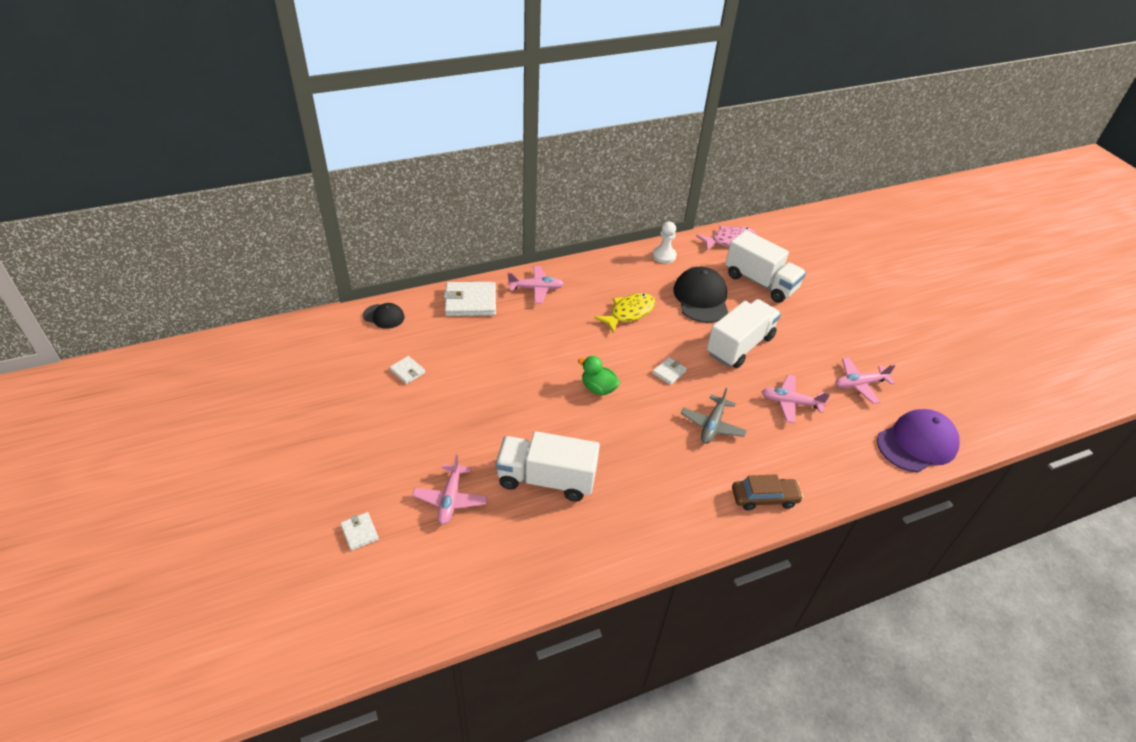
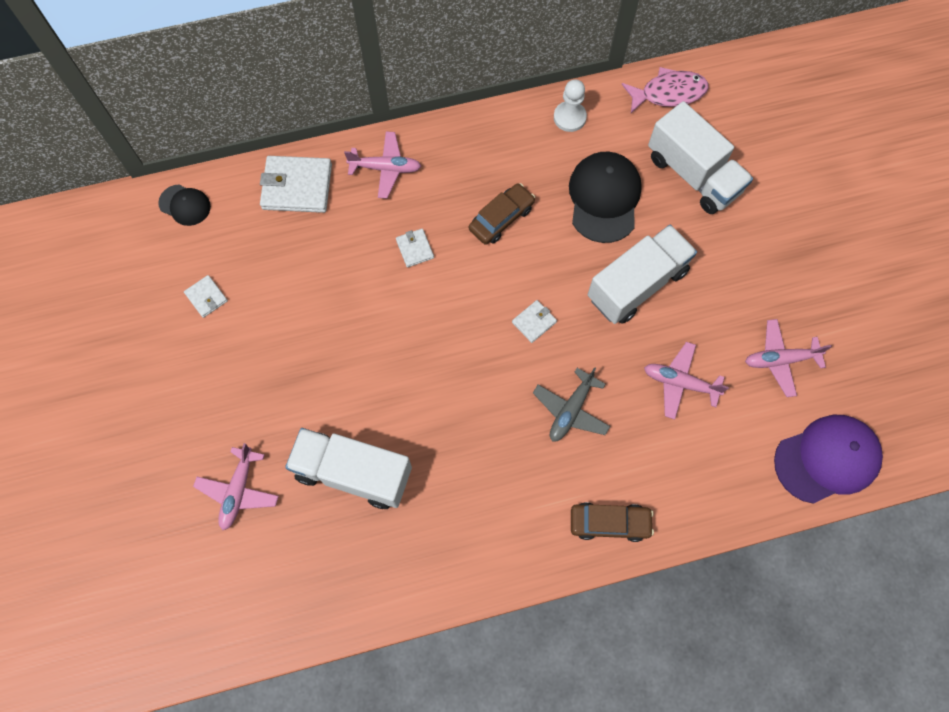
camera: 10 degrees right, 25 degrees up
white wallet [340,512,379,551] -> white wallet moved to [396,228,434,268]
green duck [578,356,620,395] -> none
yellow fish [594,293,655,334] -> brown car [469,183,535,245]

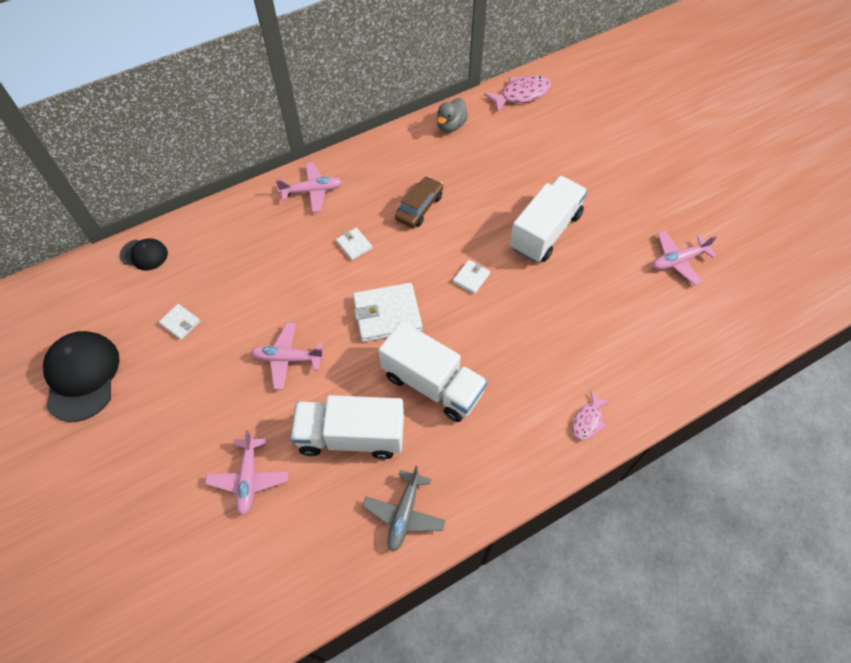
camera: 15 degrees left, 10 degrees down
white wallet [260,156,332,213] -> white wallet moved to [353,283,422,342]
grey plane [533,367,610,442] -> grey plane moved to [362,466,446,552]
white pawn [554,80,587,132] -> grey duck [437,98,468,132]
black cap [569,152,642,243] -> black cap moved to [43,331,120,422]
brown car [571,502,654,542] -> pink fish [572,390,611,440]
pink plane [644,342,729,420] -> pink plane moved to [251,322,324,390]
white truck [648,101,753,214] -> white truck moved to [379,321,488,422]
purple cap [774,415,883,504] -> none

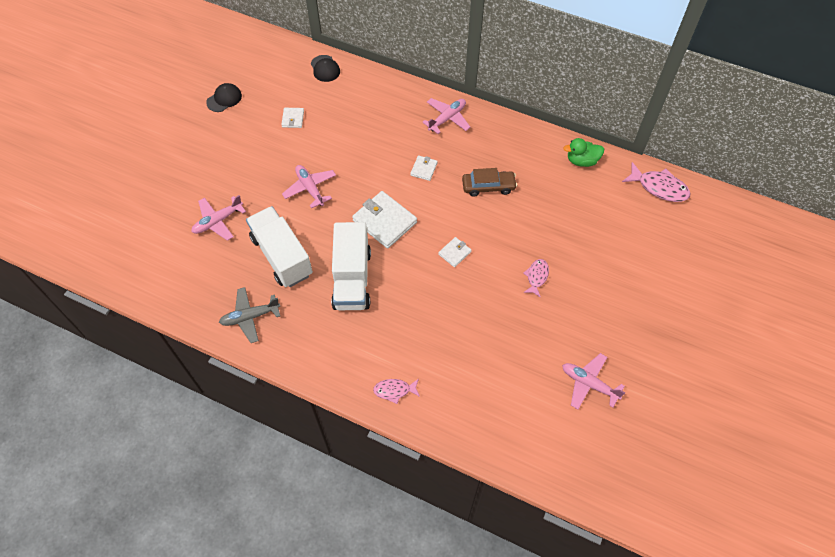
camera: 55 degrees right, 0 degrees up
black cap [43,331,120,422] -> black cap [206,83,242,112], size x0.55
pink plane [276,162,342,213] -> pink plane turned 90 degrees counterclockwise [422,98,470,134]
grey duck [437,98,468,132] -> green duck [563,138,604,167]
white wallet [453,260,490,294] -> white wallet turned 45 degrees counterclockwise [438,237,472,267]
white truck [509,176,588,262] -> pink fish [523,259,549,298]

